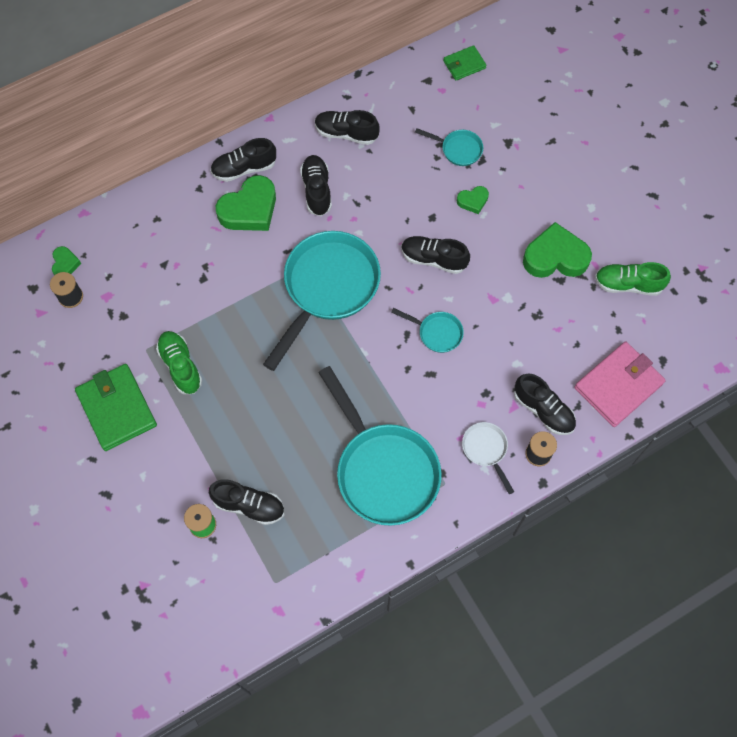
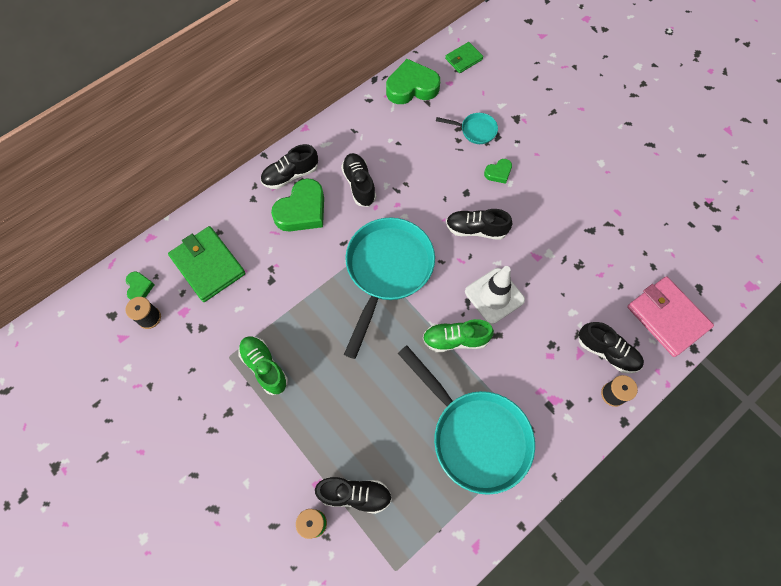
camera: 10 degrees left, 0 degrees up
green wallet [75,364,157,451] -> green wallet moved to [168,226,246,302]
black shoe [315,110,380,145] -> none
turquoise pan [391,308,464,353] -> white traffic cone [465,266,525,324]
white pan [462,422,514,494] -> none
green heart [523,222,592,278] -> green heart moved to [386,59,440,104]
pink wallet [574,342,666,427] -> pink wallet turned 75 degrees counterclockwise [627,276,714,357]
green shoe [595,262,671,296] -> green shoe moved to [422,319,494,352]

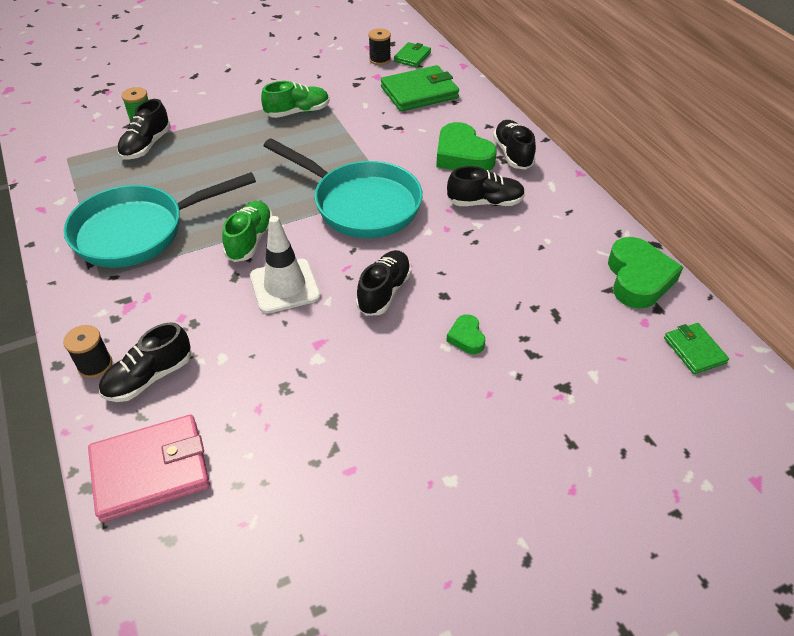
camera: 105 degrees right, 20 degrees down
green heart [126,272,155,300] -> green wallet [394,42,431,68]
turquoise pan [436,113,498,144] -> none

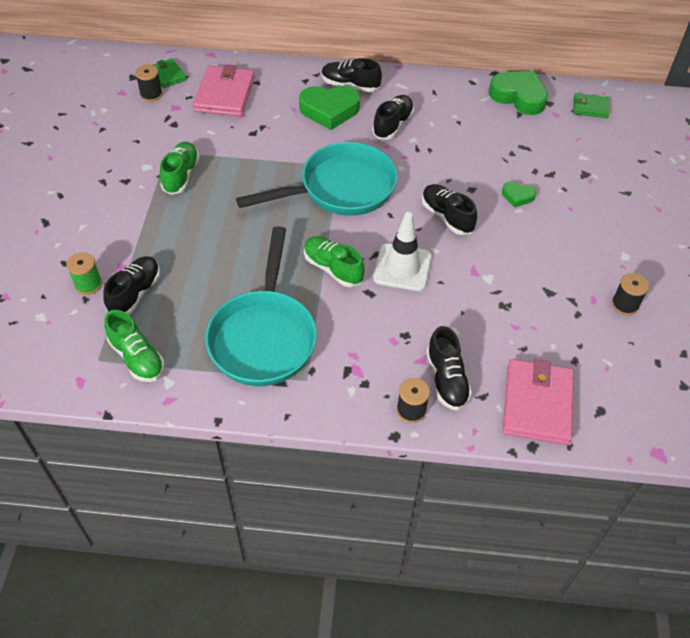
camera: 60 degrees left, 5 degrees up
black shoe [117,99,171,160] -> black shoe turned 120 degrees counterclockwise [103,256,160,315]
green wallet [381,65,459,112] -> pink wallet [193,64,255,117]
none -> green shoe [104,310,164,382]
none -> black spool [612,273,649,315]

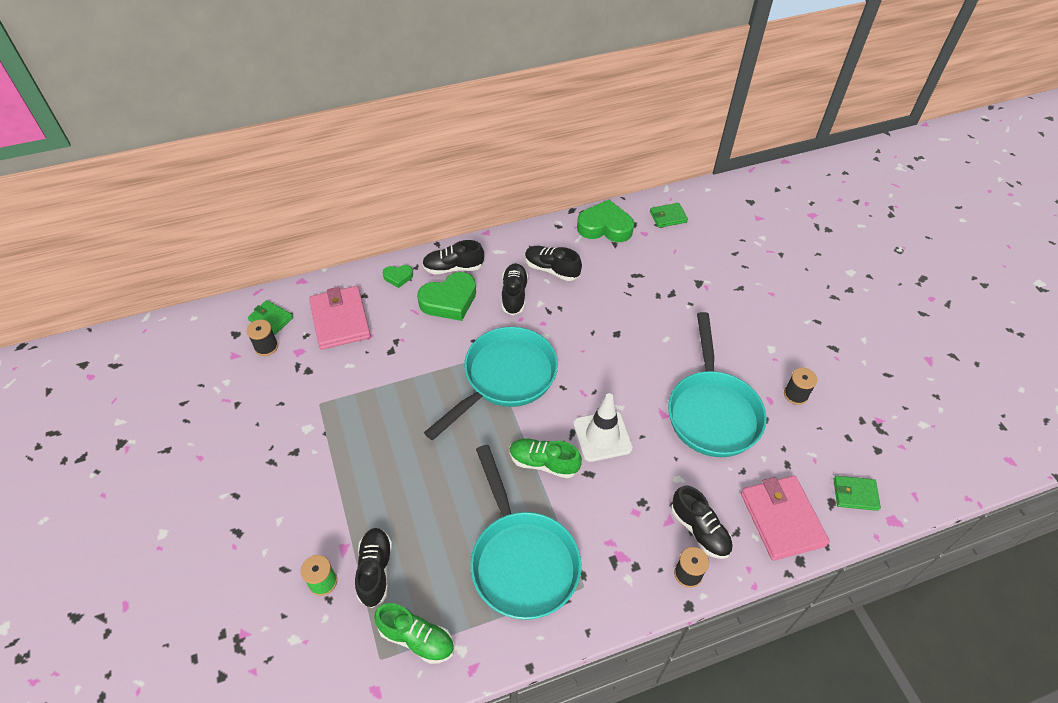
camera: 25 degrees left, 0 degrees up
green shoe [160,142,200,195] -> none
black shoe [422,184,477,235] -> black shoe moved to [525,246,582,281]
green heart [502,182,536,208] -> green heart moved to [383,265,413,288]
none -> turquoise pan [668,312,767,457]
none -> green wallet [833,476,881,511]

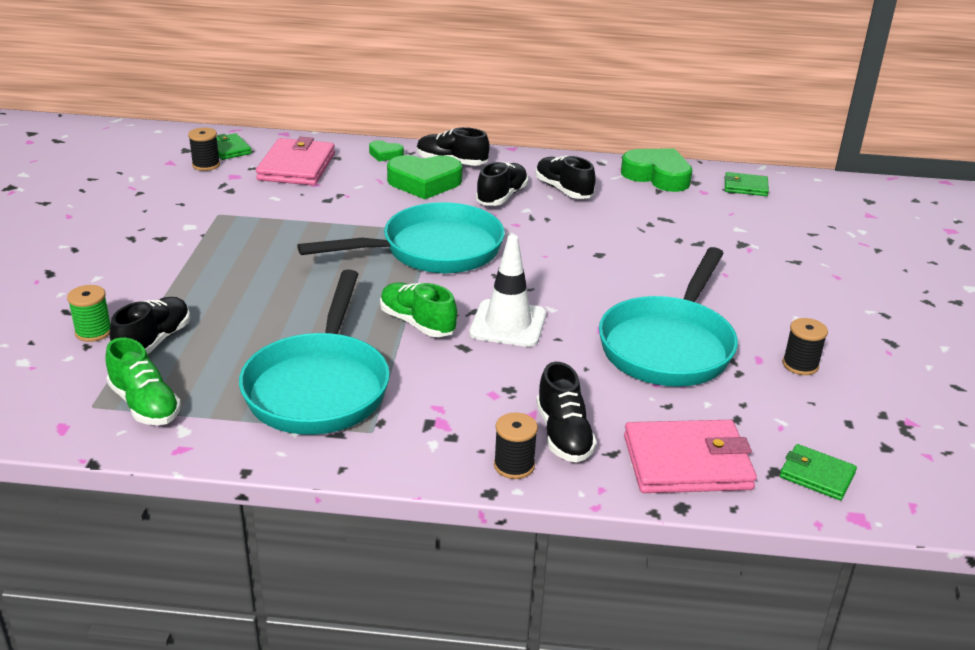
camera: 25 degrees right, 20 degrees down
pink wallet [741,475,830,561] -> pink wallet turned 75 degrees clockwise [624,420,757,493]

